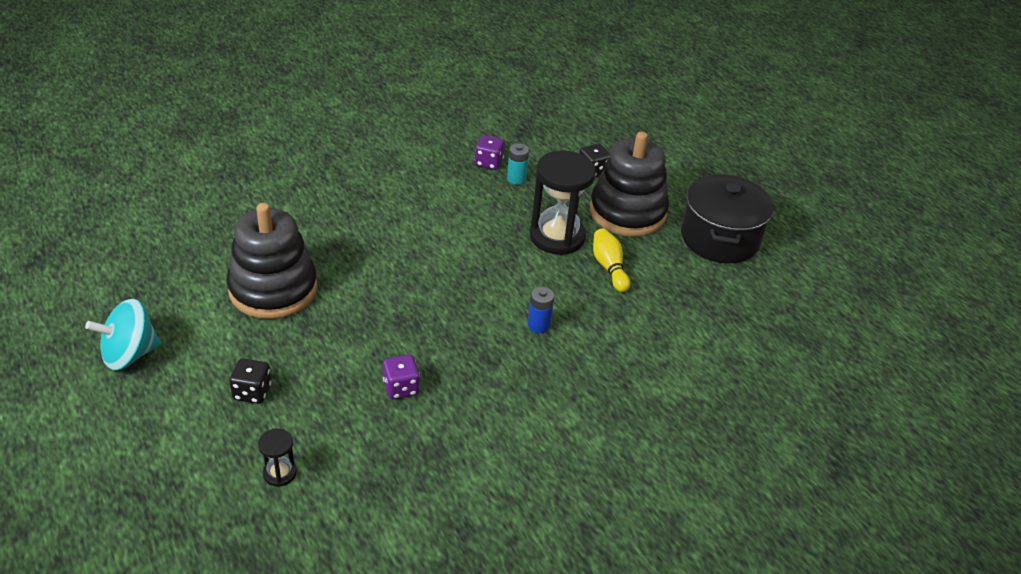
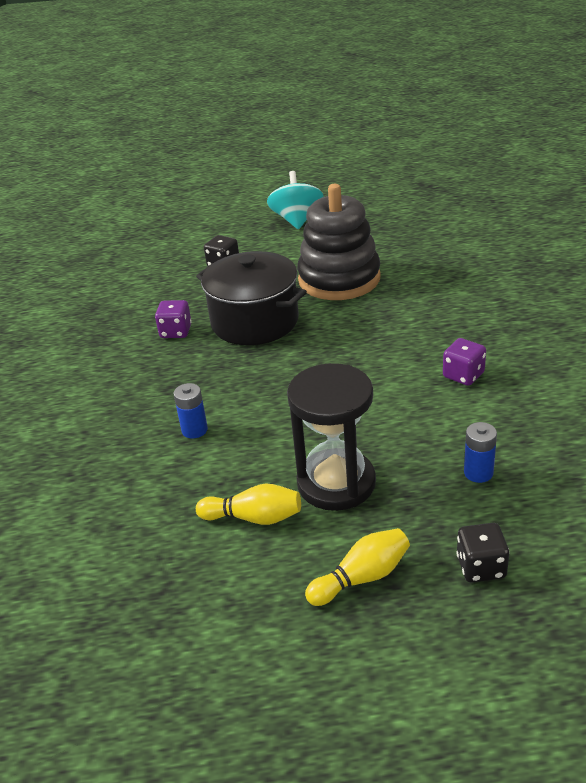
camera: 120 degrees right, 5 degrees down
black hourglass [258,428,297,487] -> none
purple dice [475,135,505,170] -> purple dice moved to [443,338,486,386]
turquoise battery [507,143,529,185] -> blue battery [464,422,497,483]
black stacking toy [590,132,669,237] -> yellow bowling pin [305,528,410,606]
black pot [681,174,774,263] -> black pot moved to [196,251,307,345]

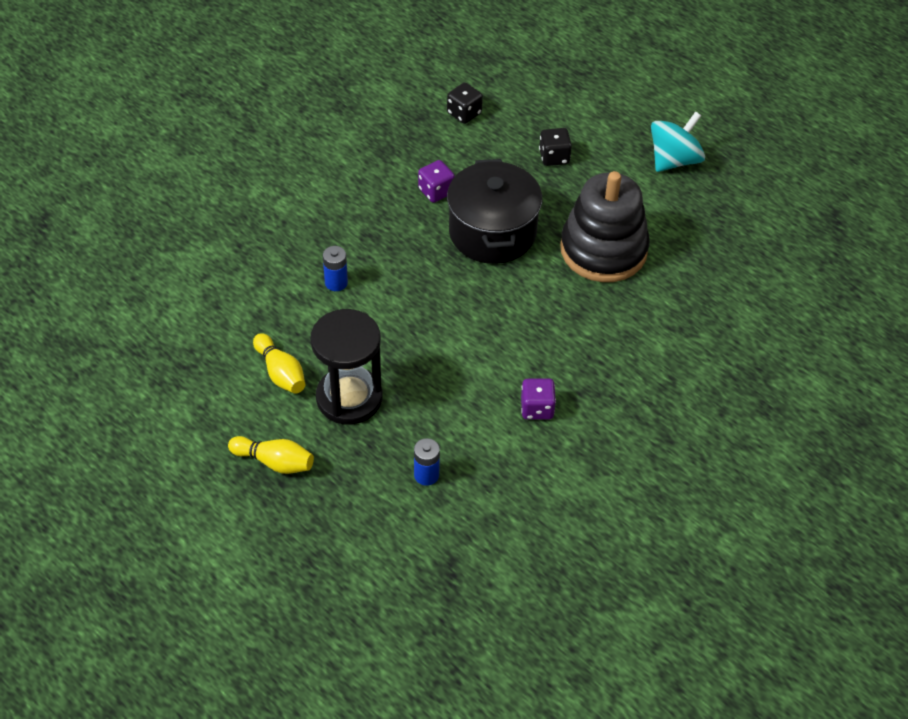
camera: 45 degrees right, 15 degrees up
black dice [456,523,509,583] -> black dice moved to [447,83,483,124]

